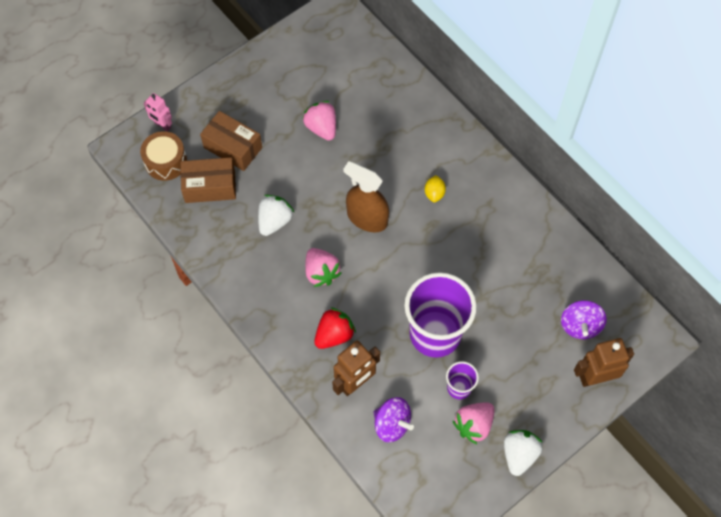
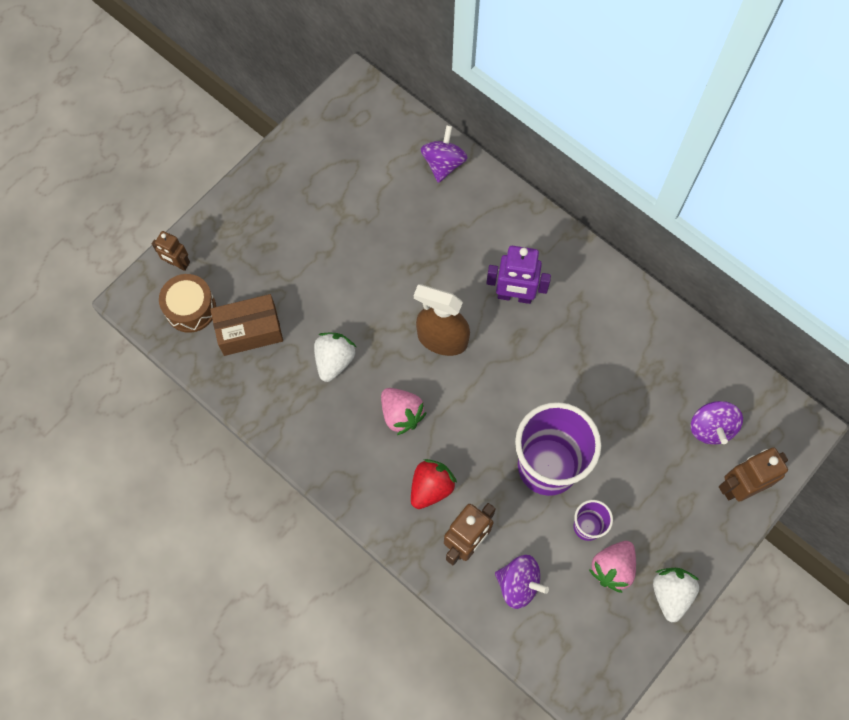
camera: 10 degrees left, 5 degrees up
pink robot [144,93,172,131] -> brown robot [152,231,190,271]
brown box [200,111,262,171] -> none
pink strawberry [302,101,336,141] -> none
yellow lemon [425,175,446,202] -> purple robot [486,246,551,304]
none -> purple spinning top [421,125,468,183]

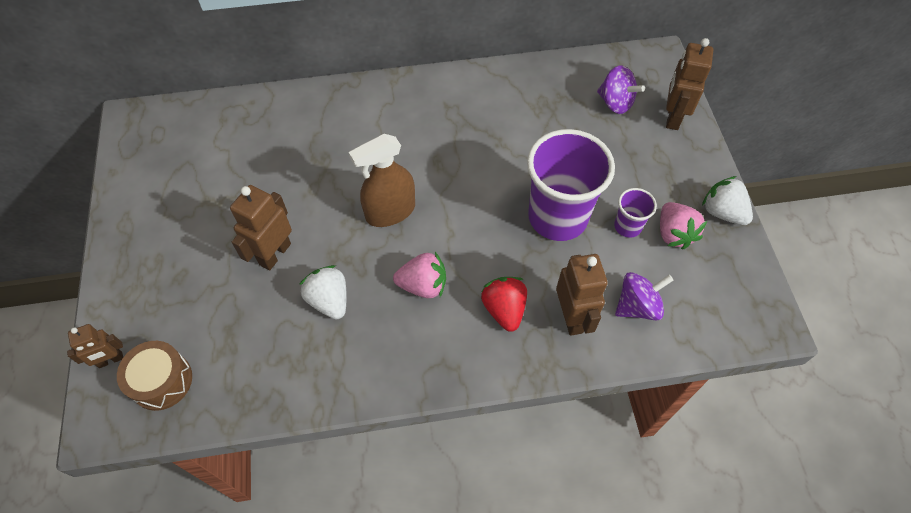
camera: 50 degrees left, 10 degrees down
brown box [210,294,283,356] -> none
purple spinning top [421,125,468,183] -> none
purple robot [486,246,551,304] -> none
none -> brown robot [230,185,292,270]

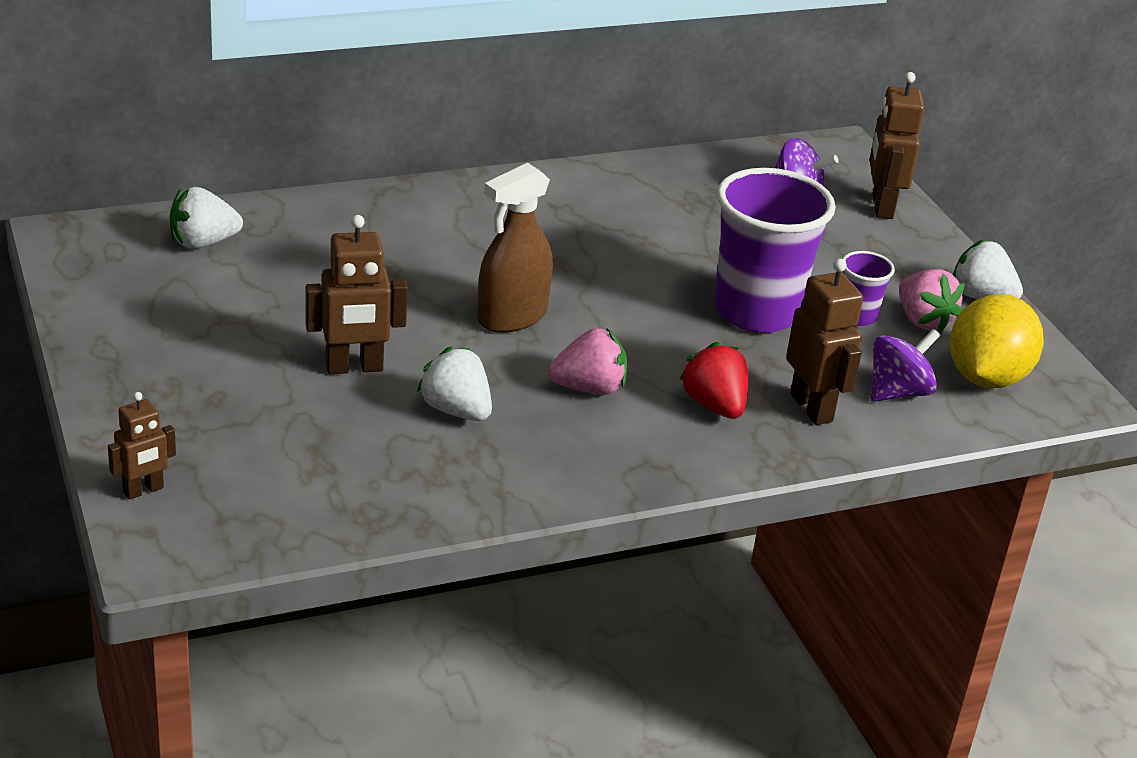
camera: 15 degrees left, 25 degrees down
brown drum [117,341,192,411] -> none
brown robot [230,185,292,270] -> brown robot turned 120 degrees counterclockwise [305,215,408,374]
none -> white strawberry [170,187,243,249]
none -> yellow lemon [950,294,1044,388]

